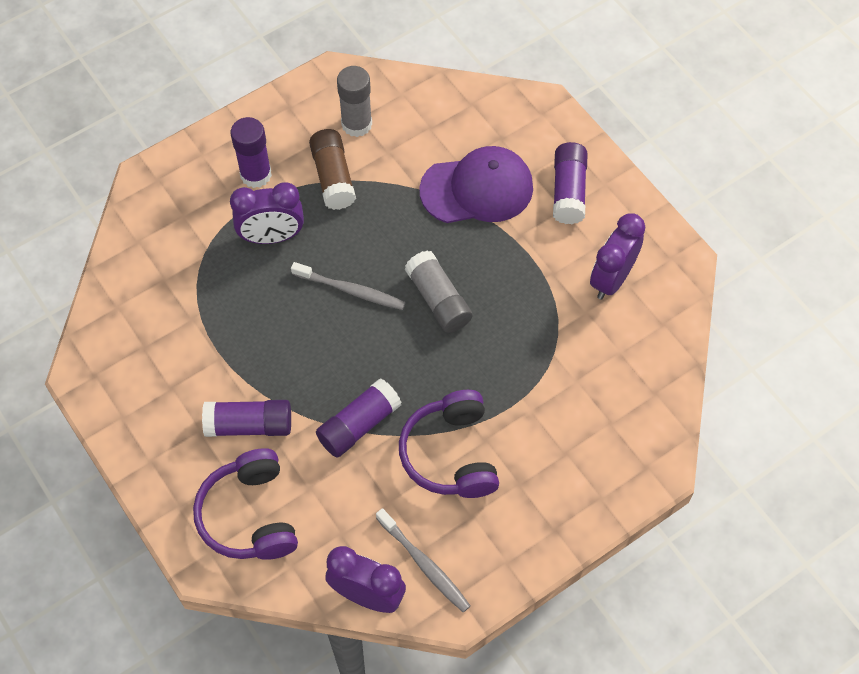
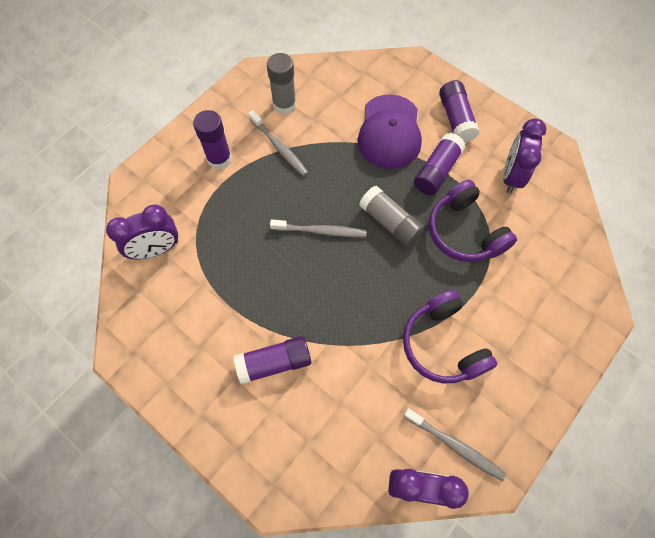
camera: 15 degrees left, 5 degrees up
purple headphones [193,448,298,560] -> purple headphones moved to [429,180,517,262]
purple clock [230,182,304,244] -> purple clock moved to [106,204,178,259]
brown glue stick [309,129,356,210] -> grey toothbrush [248,110,308,176]
purple glue stick [316,378,402,457] -> purple glue stick moved to [414,133,465,195]
purple cap [419,146,533,223] -> purple cap turned 120 degrees clockwise [358,94,422,169]

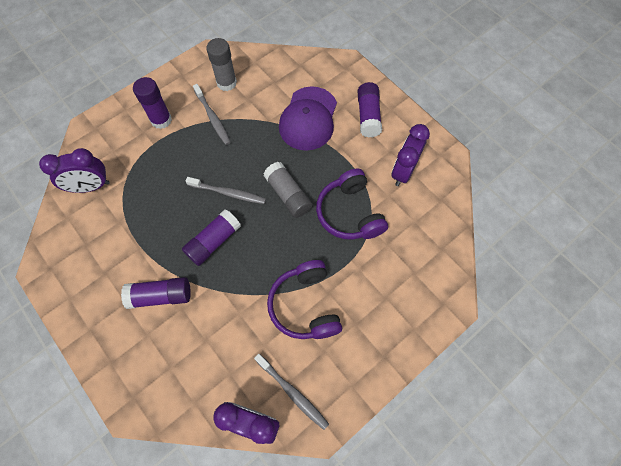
camera: 10 degrees right, 0 degrees up
purple glue stick [414,133,465,195] -> purple glue stick moved to [182,209,241,266]

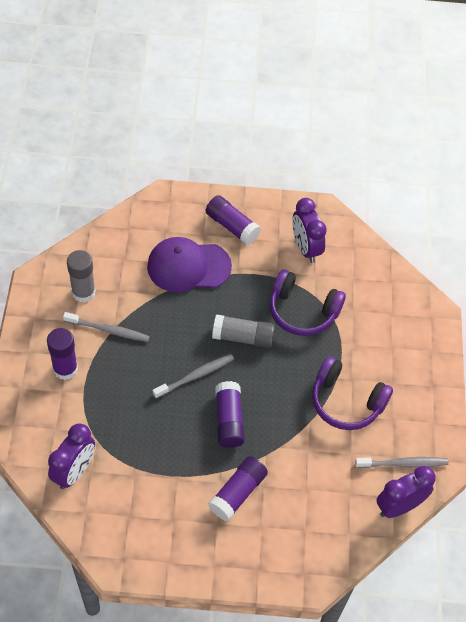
camera: 50 degrees left, 10 degrees down
purple cap [279,86,337,151] -> purple cap turned 120 degrees clockwise [147,237,232,292]

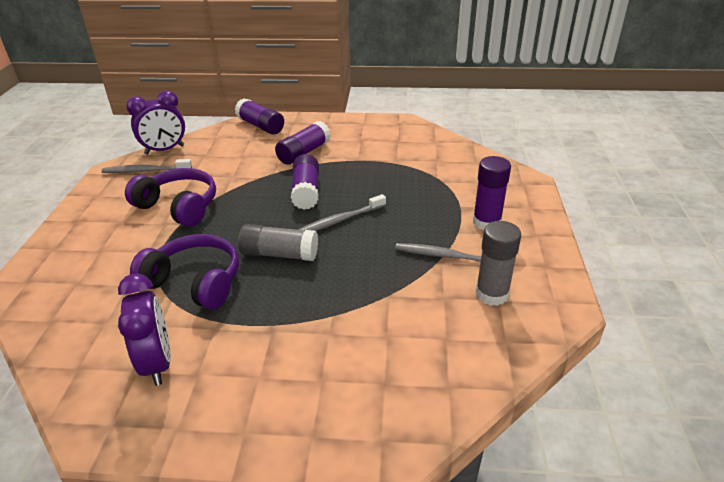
camera: 175 degrees left, 20 degrees down
purple clock [48,423,95,489] -> none
purple cap [147,237,232,292] -> none
purple glue stick [206,195,261,245] -> purple glue stick moved to [234,98,284,134]

